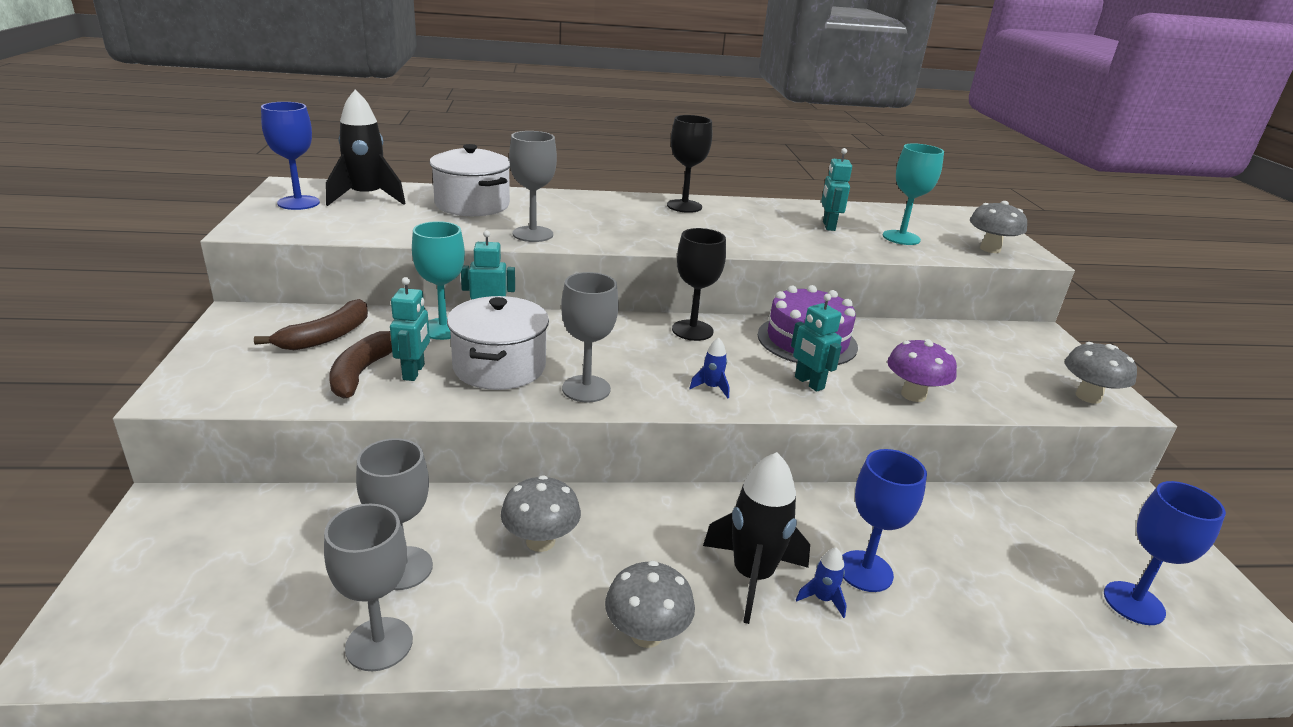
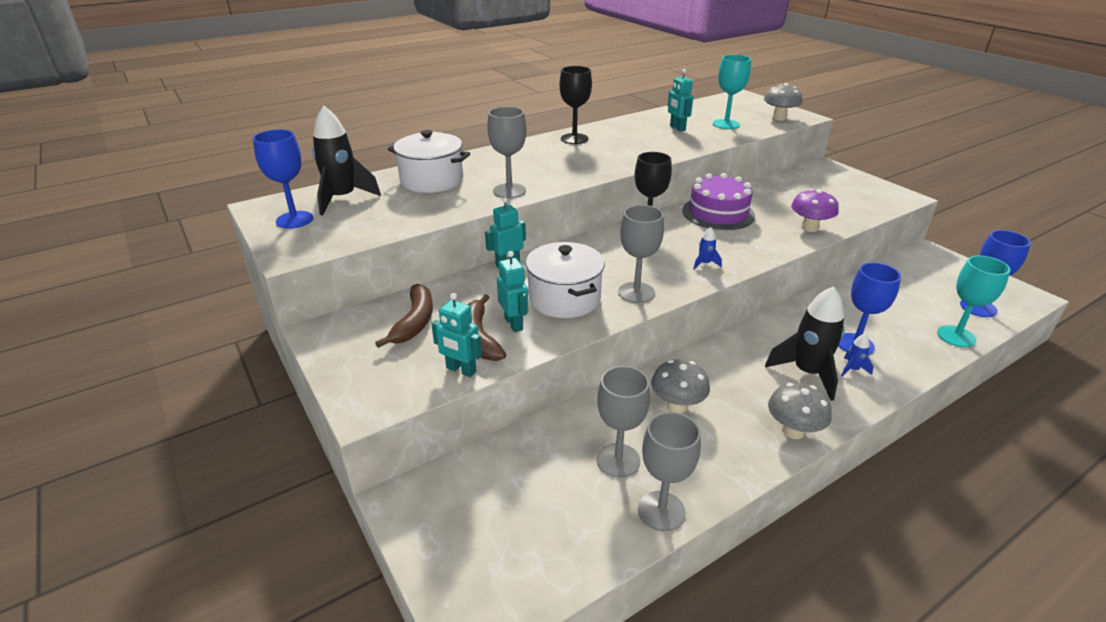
camera: 25 degrees left, 5 degrees up
turquoise goblet [412,221,465,340] -> turquoise goblet moved to [937,255,1011,348]
turquoise robot [791,294,842,392] -> turquoise robot moved to [431,293,482,377]
grey mushroom [1065,342,1137,404] -> none

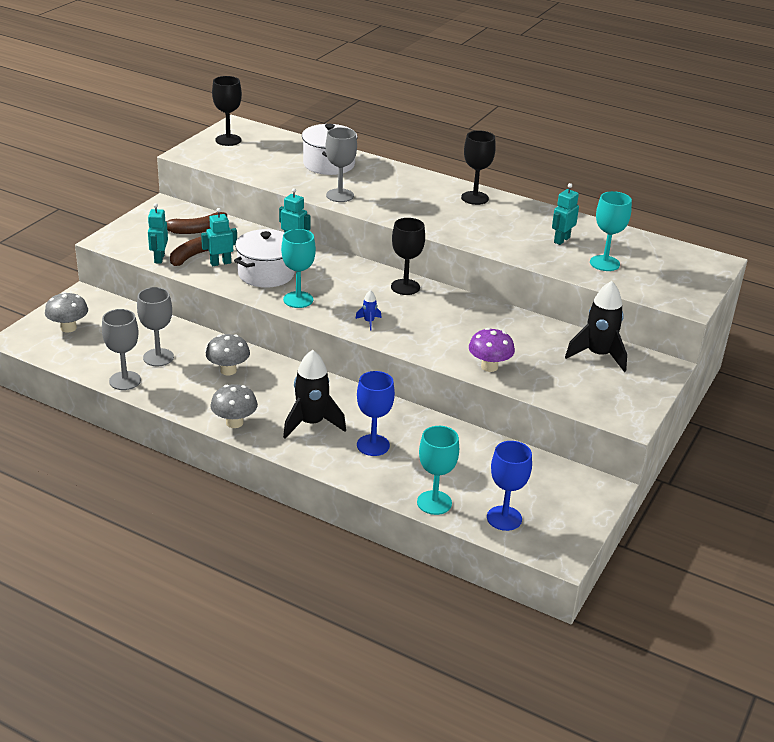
camera: 60 degrees right, 0 degrees up
blue goblet [253,129,314,229] -> black goblet [212,76,242,146]
black rocket [312,106,381,215] -> black rocket moved to [565,281,627,372]
turquoise robot [497,251,528,332] -> turquoise robot turned 150 degrees counterclockwise [201,208,237,266]
grey goblet [618,205,664,303] -> turquoise goblet [281,229,316,308]
purple cake [682,173,755,230] -> none
grey mushroom [764,83,802,121] -> grey mushroom moved to [45,292,88,333]
blue rocket [841,334,874,377] -> none

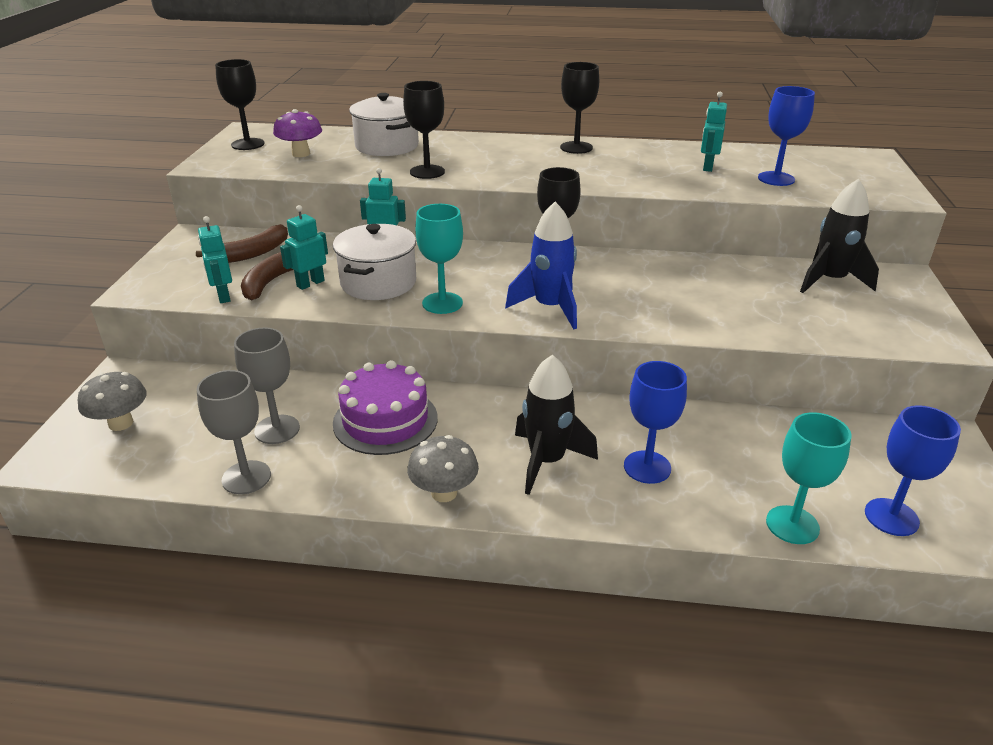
camera: 20 degrees left, 0 degrees up
grey mushroom [206,334,250,375] -> purple cake [333,360,438,455]
grey goblet [325,127,357,202] -> black goblet [403,81,445,179]
blue rocket [355,290,381,330] -> blue rocket [505,202,577,329], size x2.26
purple mushroom [469,328,515,372] -> purple mushroom moved to [273,109,322,157]
turquoise goblet [590,191,632,271] -> blue goblet [758,86,815,186]

